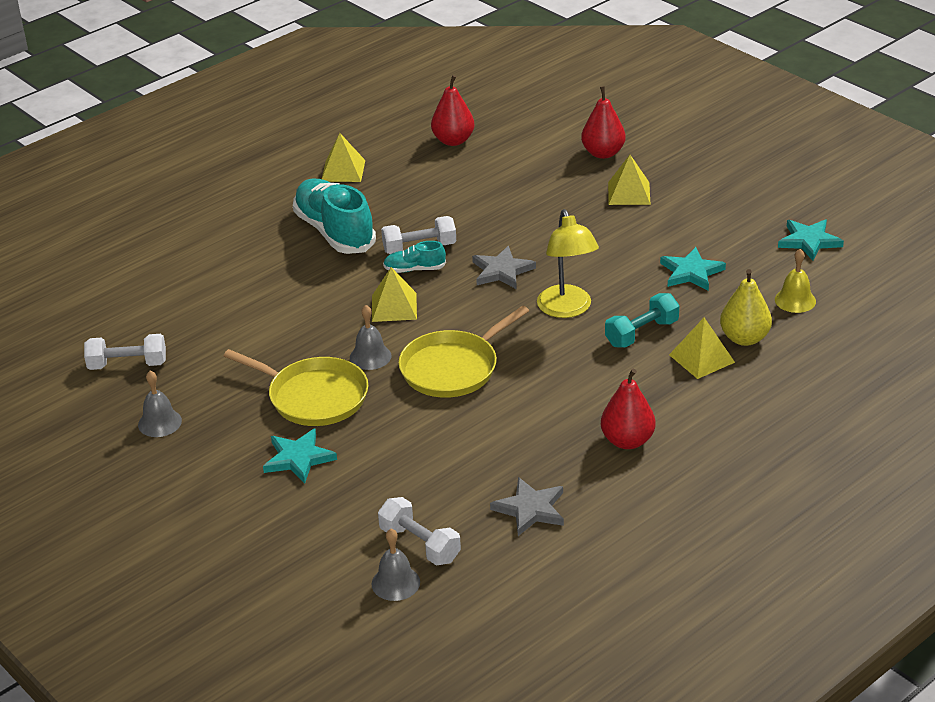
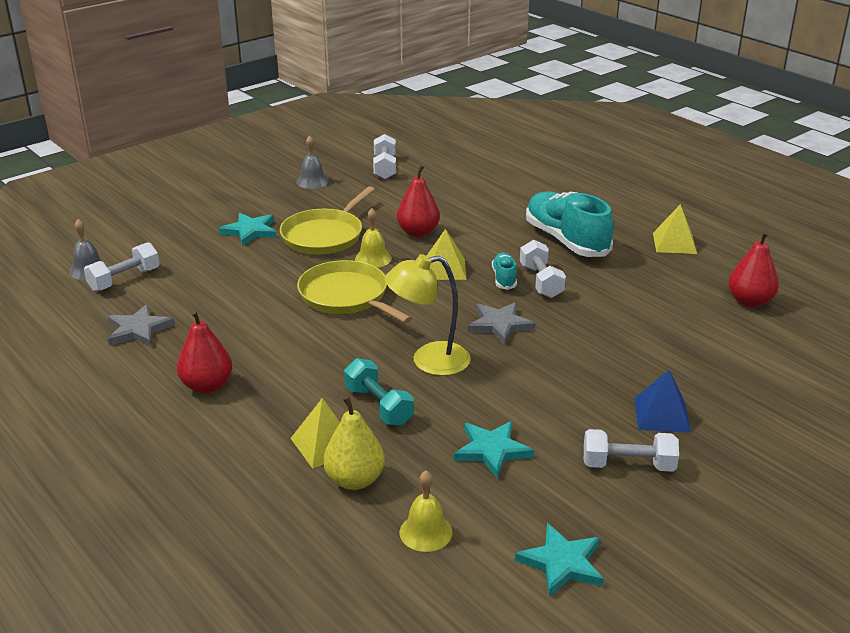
camera: 90 degrees right, 5 degrees down
turquoise shoe [293,179,376,254] -> turquoise shoe turned 90 degrees counterclockwise [526,191,614,257]
grey bell [350,305,391,370] -> yellow bell [355,208,392,268]
red pear [581,86,625,159] -> red pear moved to [397,165,440,237]
yellow pyramid [608,155,651,205] -> blue pyramid [634,370,691,433]
none -> white dumbbell [584,429,679,472]

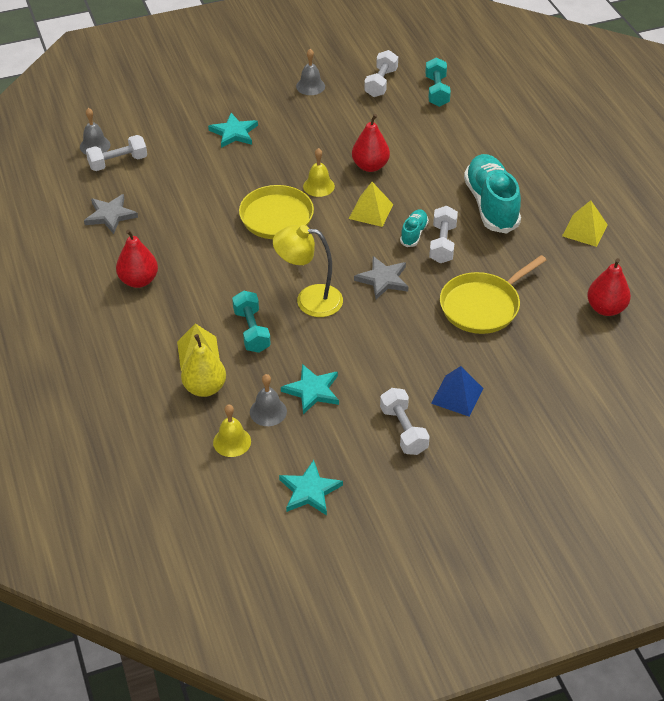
camera: 20 degrees right, 15 degrees up
yellow pan [280,186,375,254] -> yellow pan moved to [440,255,546,334]
white dumbbell [584,429,679,472] -> white dumbbell turned 45 degrees clockwise [380,388,430,455]
none -> grey bell [250,374,287,426]
none -> turquoise dumbbell [425,57,451,107]

